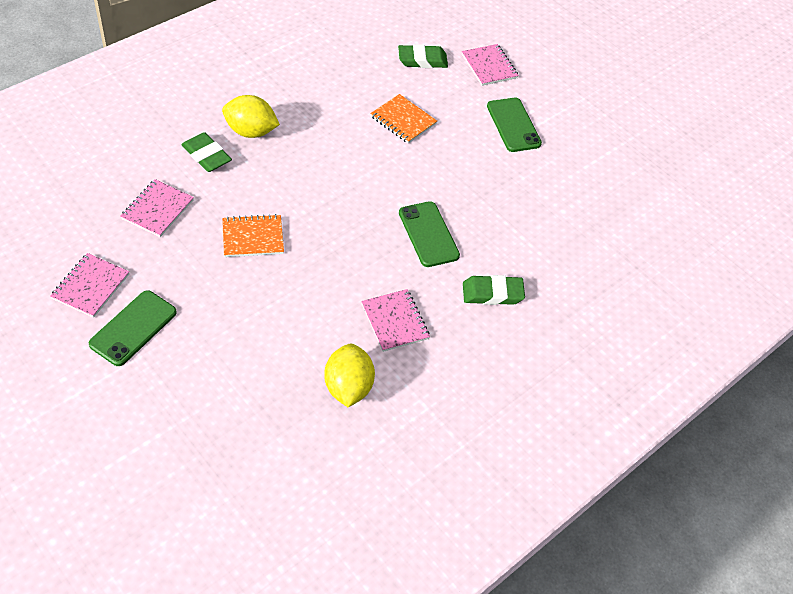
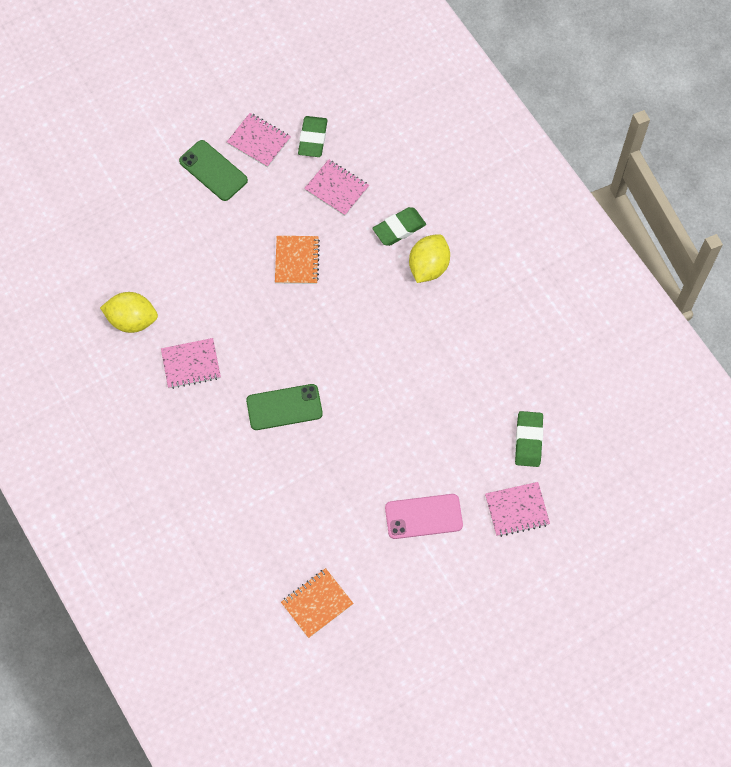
camera: 105 degrees right, 15 degrees up
orange notebook [370,94,437,144] -> orange notebook moved to [281,568,354,638]
green eraser [463,275,525,305] -> green eraser moved to [298,116,328,157]
green phone [487,98,542,152] -> pink phone [385,494,463,539]

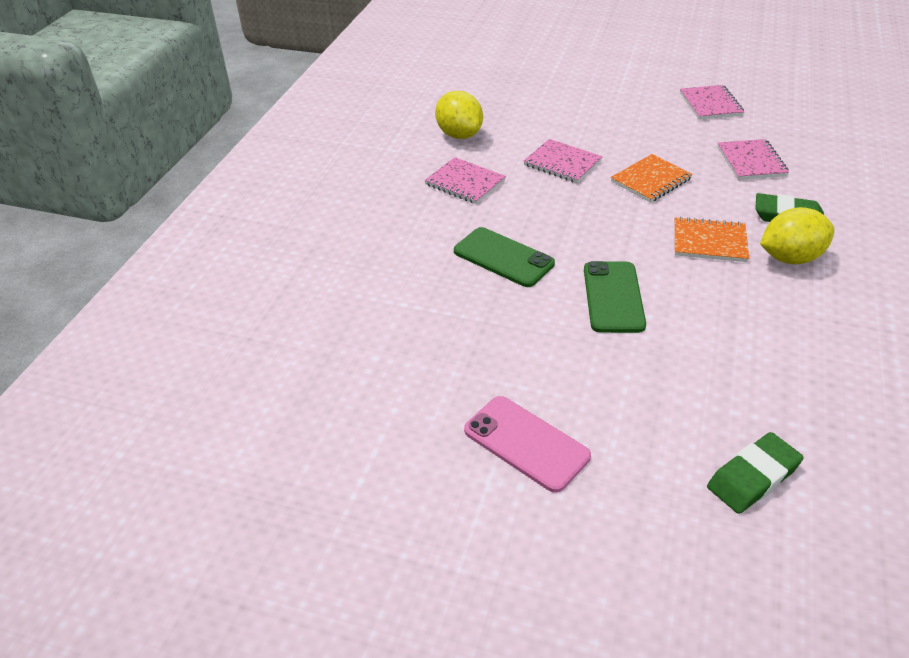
camera: 50 degrees right, 25 degrees down
green phone [179,140,248,201] -> green phone moved to [584,261,646,333]
orange notebook [281,568,354,638] -> orange notebook moved to [674,217,749,262]
green eraser [298,116,328,157] -> none
pink notebook [485,482,550,537] -> pink notebook moved to [524,139,602,183]

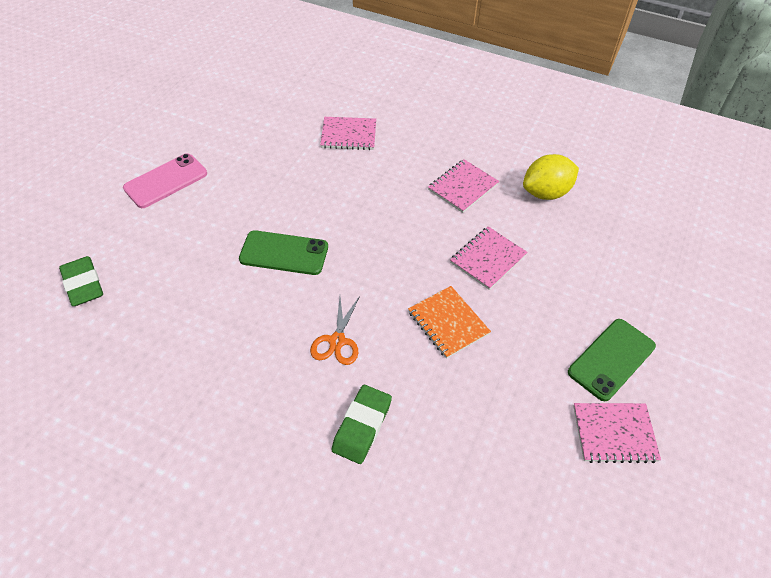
camera: 95 degrees right, 10 degrees up
green phone [454,227,555,287] -> green phone moved to [568,319,656,401]
orange notebook [674,217,749,262] -> orange scissors [310,296,360,365]
pink notebook [717,139,789,180] -> pink notebook moved to [320,117,376,150]
yellow lemon [760,207,835,264] -> none

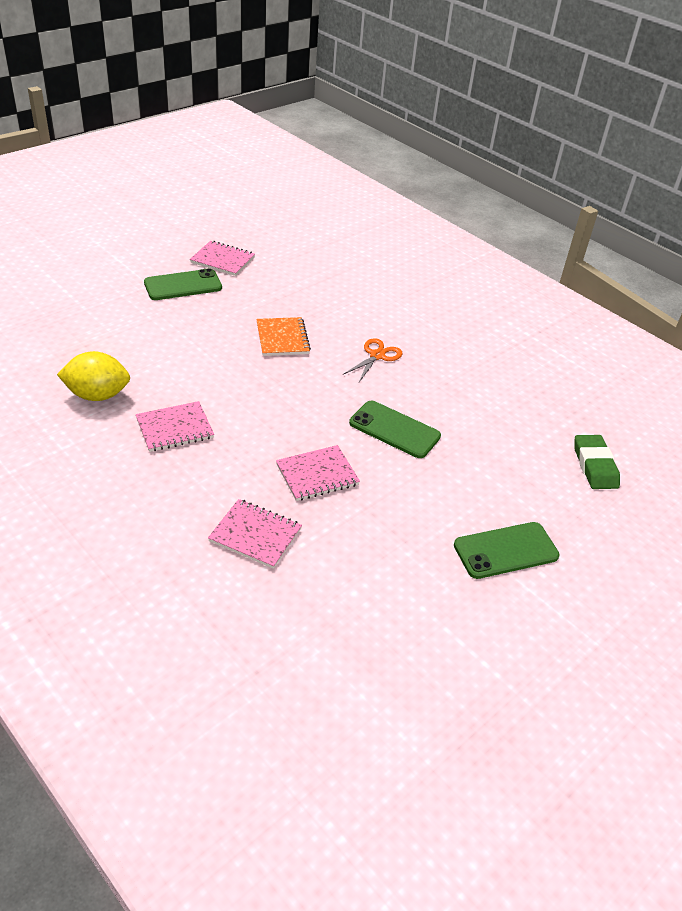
camera: 160 degrees left, 10 degrees down
pink phone [123,153,207,208] -> green phone [454,522,559,579]
green eraser [332,385,392,464] -> none
pink notebook [450,226,528,290] -> pink notebook moved to [276,445,360,501]

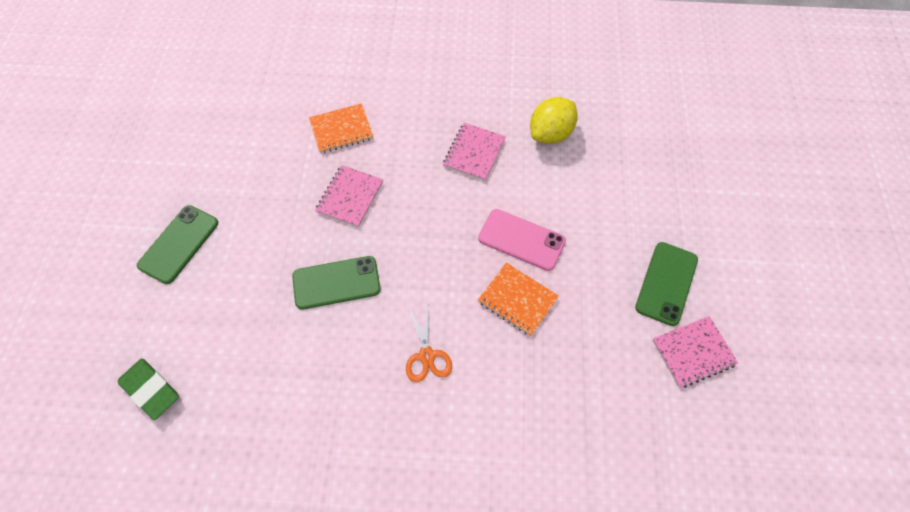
camera: 140 degrees right, 20 degrees up
pink notebook [208,499,302,569] -> orange notebook [309,103,373,154]
none -> pink phone [478,209,566,271]

